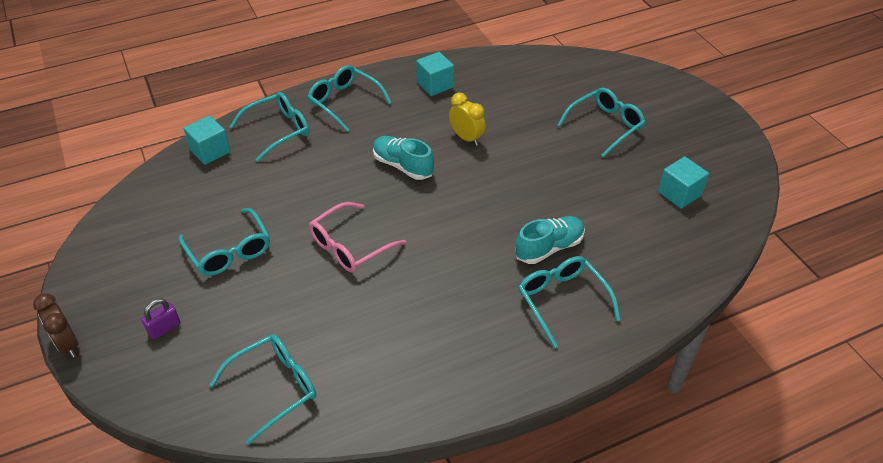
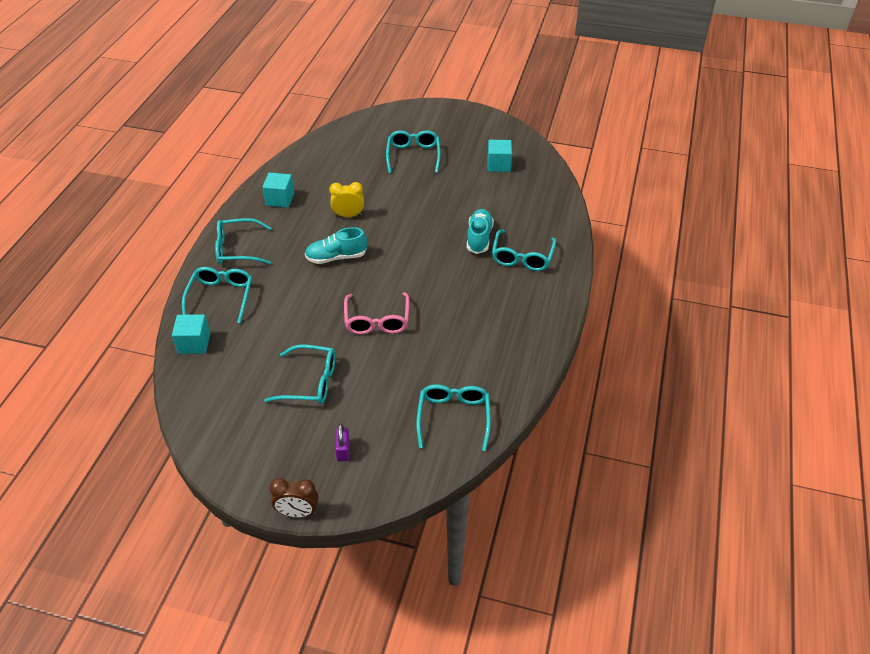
camera: 50 degrees left, 0 degrees up
turquoise glasses [518,256,621,348] -> turquoise glasses turned 90 degrees counterclockwise [492,230,556,271]

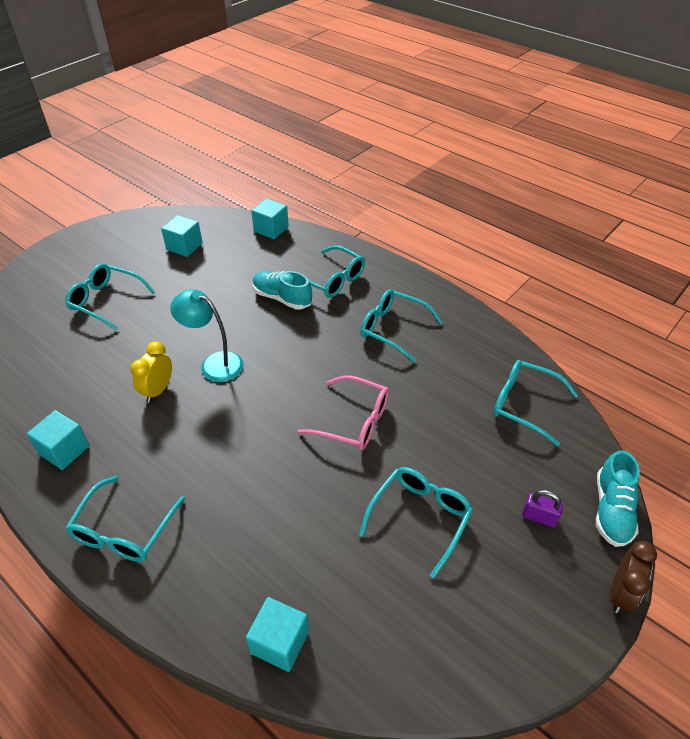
camera: 65 degrees left, 0 degrees up
turquoise glasses [182,267,252,323] -> turquoise glasses moved to [360,289,443,363]
turquoise shoe [305,227,367,264] -> turquoise shoe moved to [596,450,640,547]
none -> turquoise lamp [170,289,244,382]
none -> turquoise cube [251,198,289,239]

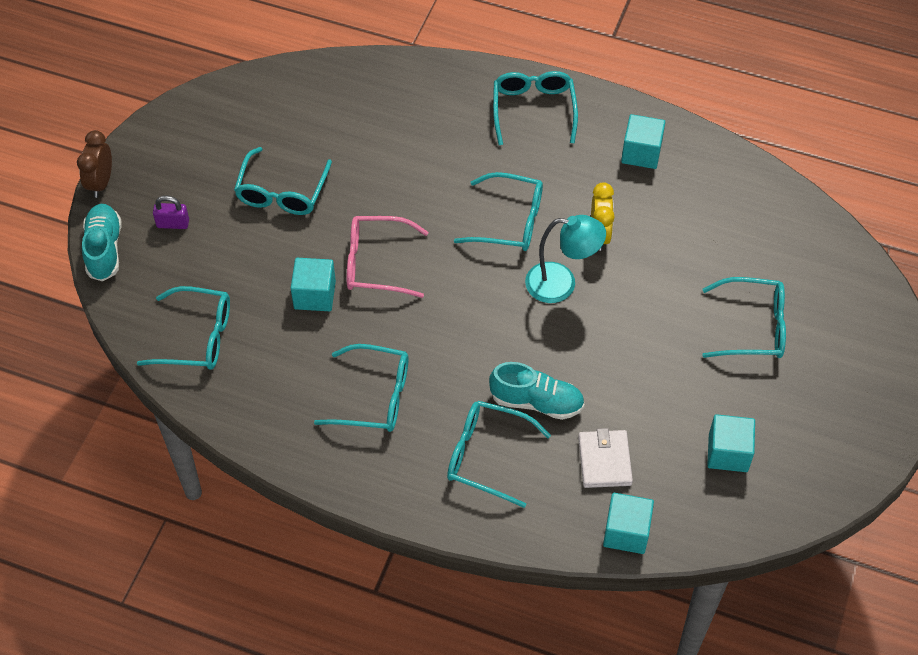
camera: 160 degrees right, 10 degrees up
turquoise cube [246,597,309,672] -> turquoise cube moved to [291,258,336,311]
none -> turquoise glasses [454,172,543,251]
none -> white wallet [578,428,633,488]

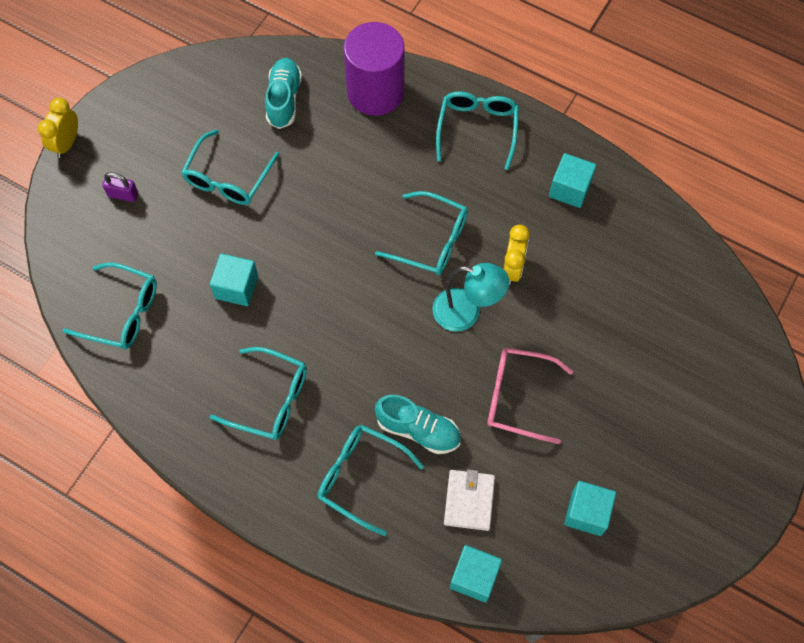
camera: 10 degrees right, 10 degrees up
brown clock [77,130,112,198] -> yellow clock [38,98,78,158]
turquoise shoe [82,204,122,281] -> turquoise shoe moved to [265,58,302,129]
pink glasses [347,216,429,298] -> pink glasses moved to [487,348,573,444]
turquoise glasses [702,277,786,358] -> none
none -> purple cylinder [344,22,405,116]

